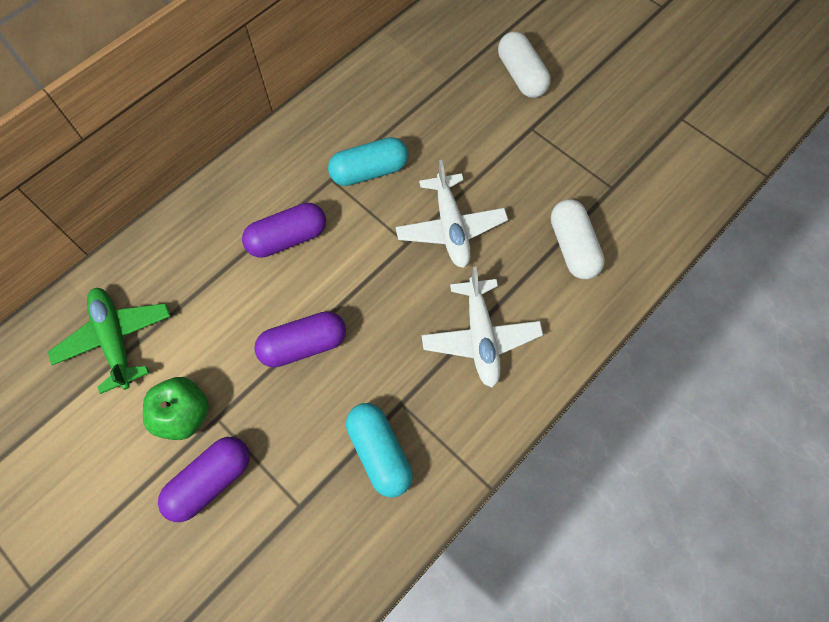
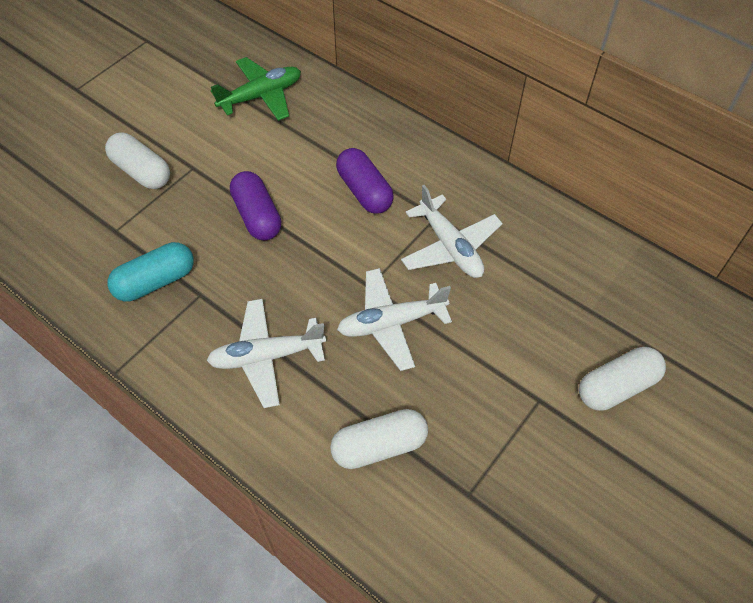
camera: 85 degrees right, 10 degrees down
green apple [143,377,209,440] -> none
purple capsule [158,437,250,522] -> white capsule [105,133,170,189]
turquoise capsule [328,137,408,186] -> white plane [401,185,503,278]

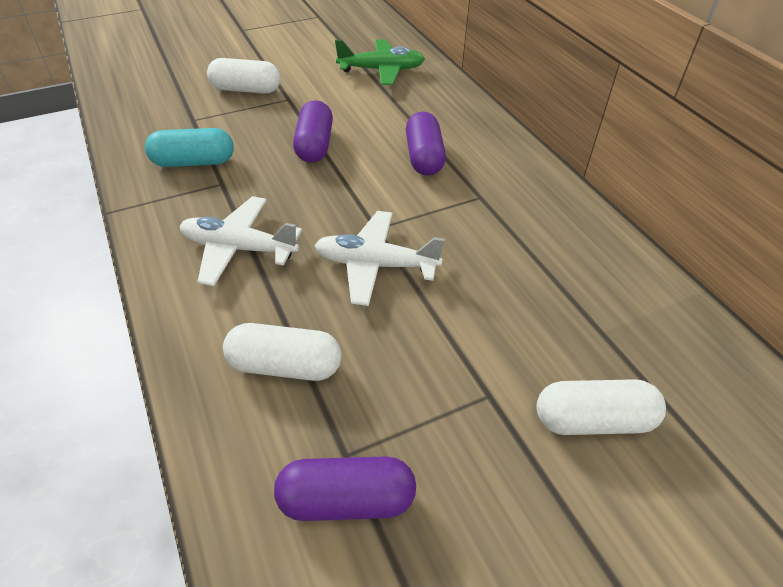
camera: 25 degrees right, 10 degrees down
white capsule [105,133,170,189] -> white capsule turned 60 degrees counterclockwise [207,58,281,94]
white plane [401,185,503,278] -> none
none -> purple capsule [274,456,416,521]

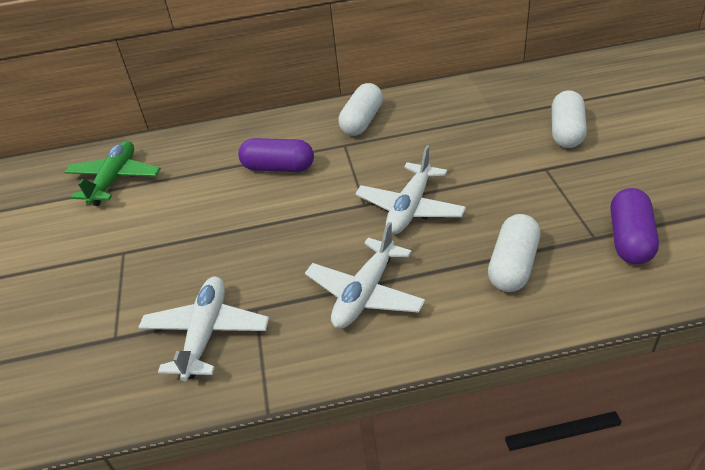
camera: 70 degrees left, 5 degrees down
turquoise capsule [145,128,234,167] -> white plane [138,277,269,381]
white capsule [207,58,281,94] -> white capsule moved to [338,83,383,136]
purple capsule [293,100,333,163] -> none

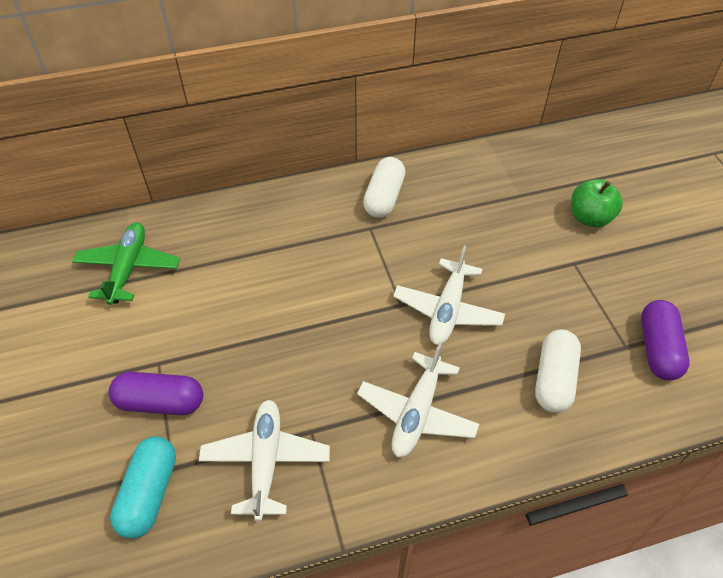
camera: 10 degrees left, 10 degrees up
purple capsule [238,138,314,172] -> purple capsule moved to [109,372,203,415]
white capsule [552,90,587,148] -> green apple [571,179,623,228]
none -> turquoise capsule [110,437,176,539]

